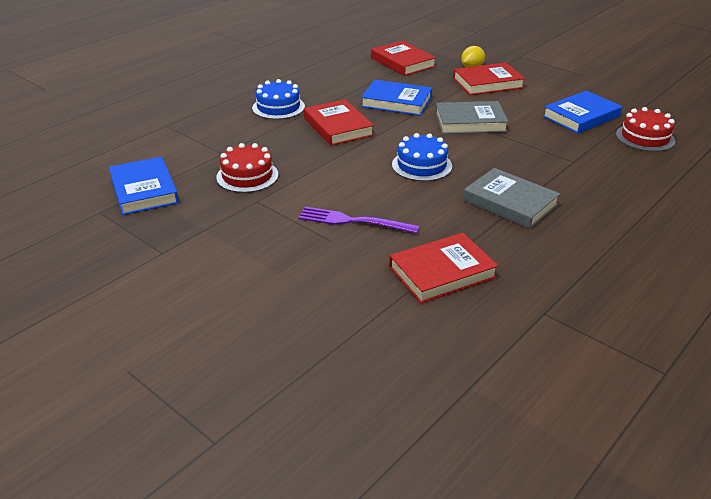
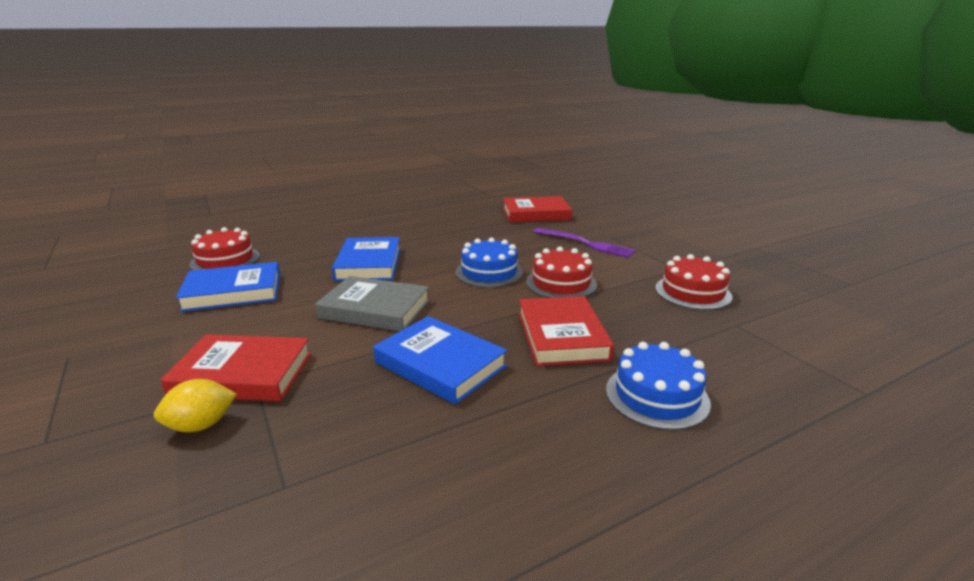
camera: 160 degrees left, 10 degrees down
blue book [109,157,179,215] -> blue book moved to [332,237,401,281]
red book [371,41,436,76] -> none
grey book [463,168,560,229] -> none
none -> red cake [526,247,597,298]

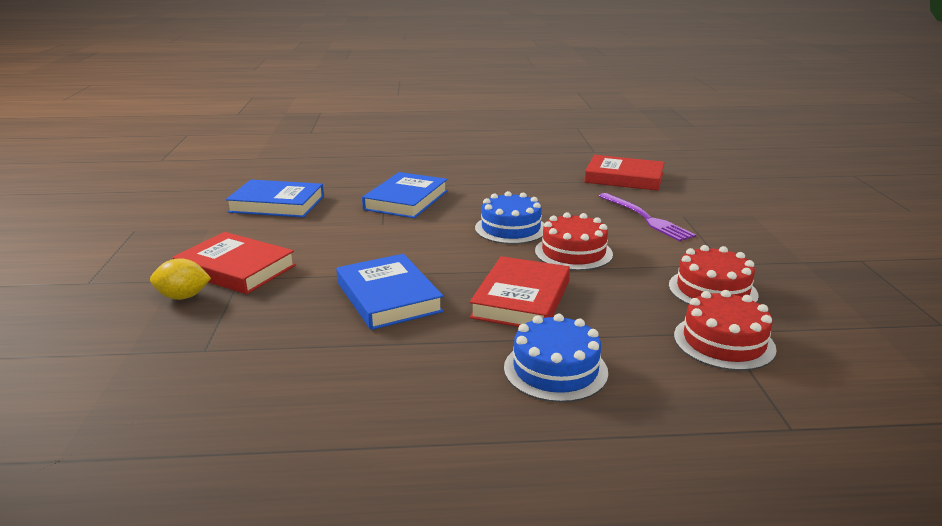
camera: 25 degrees right, 0 degrees up
red cake [189,227,260,270] -> red cake moved to [674,290,777,371]
grey book [315,276,430,331] -> none

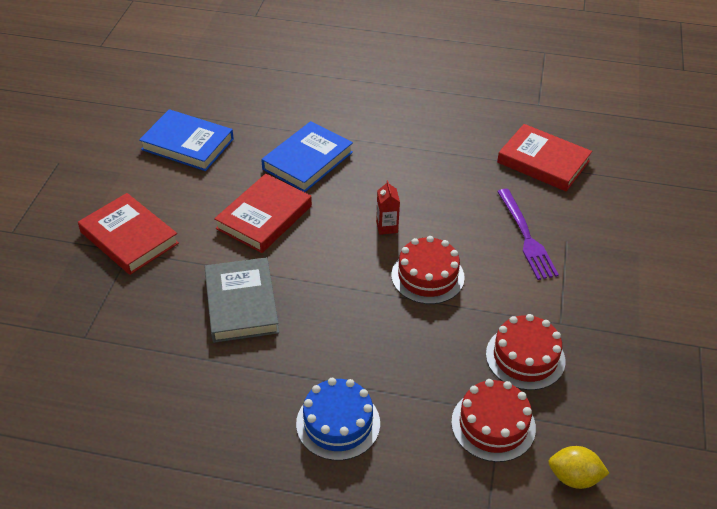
camera: 15 degrees right, 20 degrees up
yellow lemon [150,258,211,300] -> yellow lemon moved to [548,446,609,489]
blue book [336,254,444,330] -> grey book [204,257,279,343]
red book [469,256,570,327] -> red book moved to [214,174,312,253]
blue cake [475,191,544,244] -> red carton [376,180,400,235]

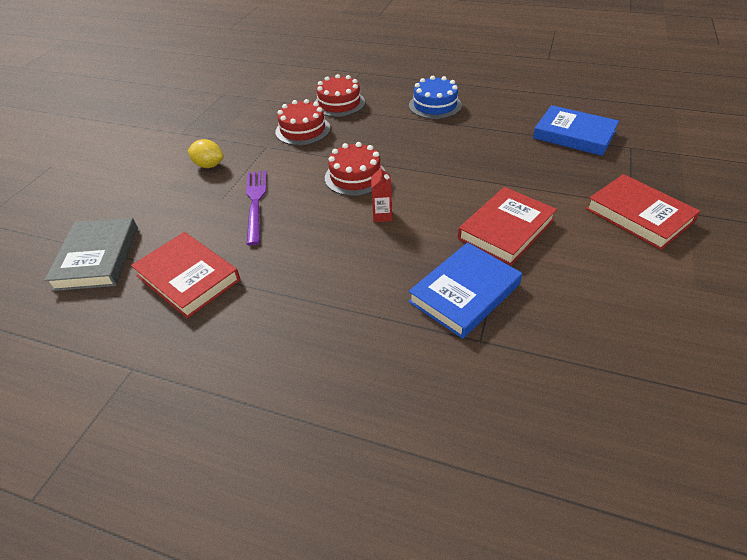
camera: 170 degrees left, 0 degrees up
blue book [139,109,234,171] -> blue book moved to [533,105,619,156]
grey book [204,257,279,343] -> grey book moved to [44,217,138,291]
yellow lemon [548,446,609,489] -> yellow lemon moved to [188,139,223,168]

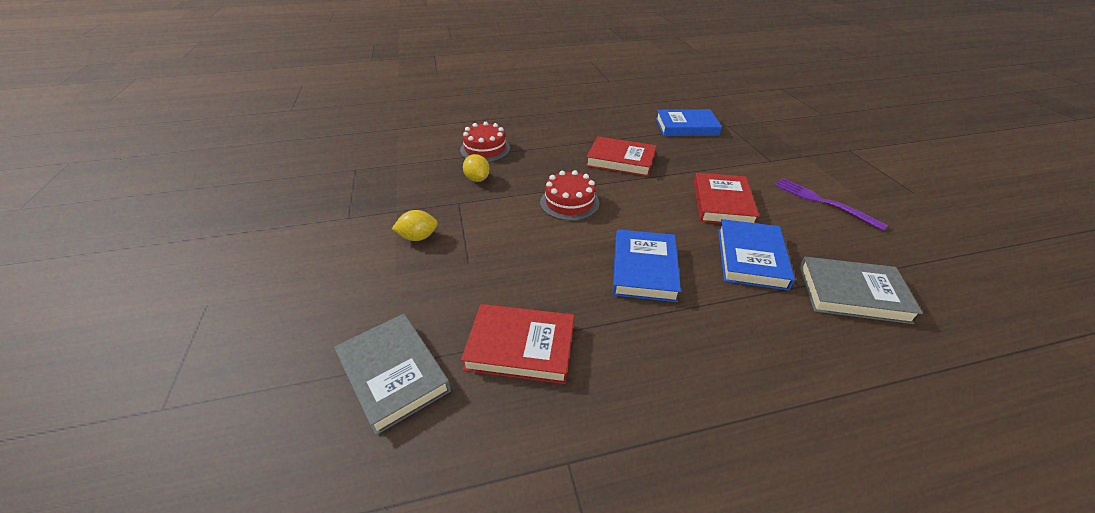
camera: 35 degrees left, 5 degrees down
purple fork [246,170,267,245] -> purple fork moved to [774,178,888,231]
red cake [275,99,330,145] -> yellow lemon [463,154,490,182]
red carton [371,165,392,222] -> none
blue cake [409,76,462,119] -> none
red book [586,174,700,250] -> red book moved to [586,136,657,177]
none -> blue book [612,229,681,302]
none -> grey book [799,257,923,324]

